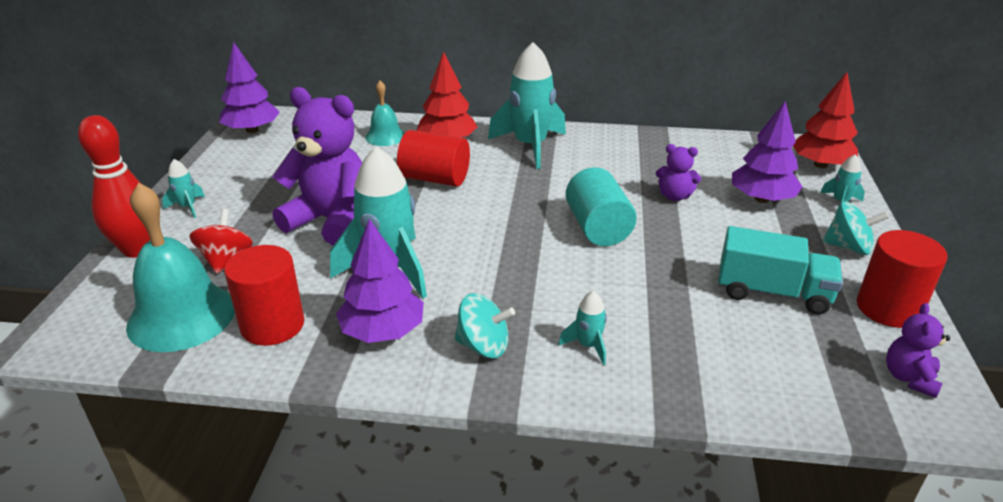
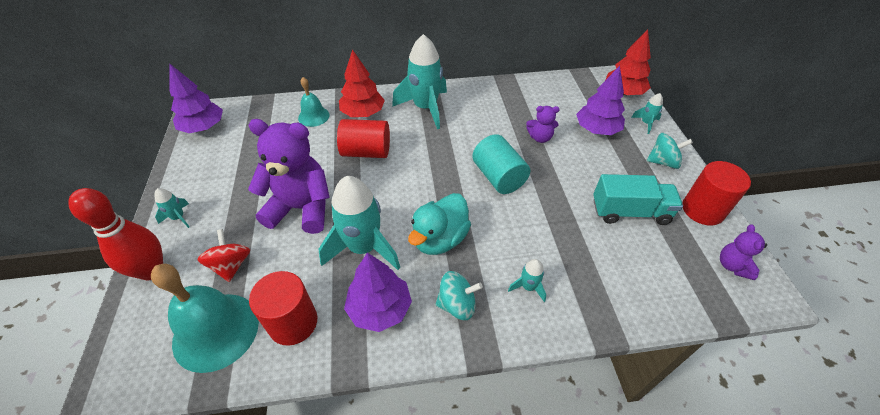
camera: 15 degrees left, 15 degrees up
none -> turquoise duck [408,193,471,255]

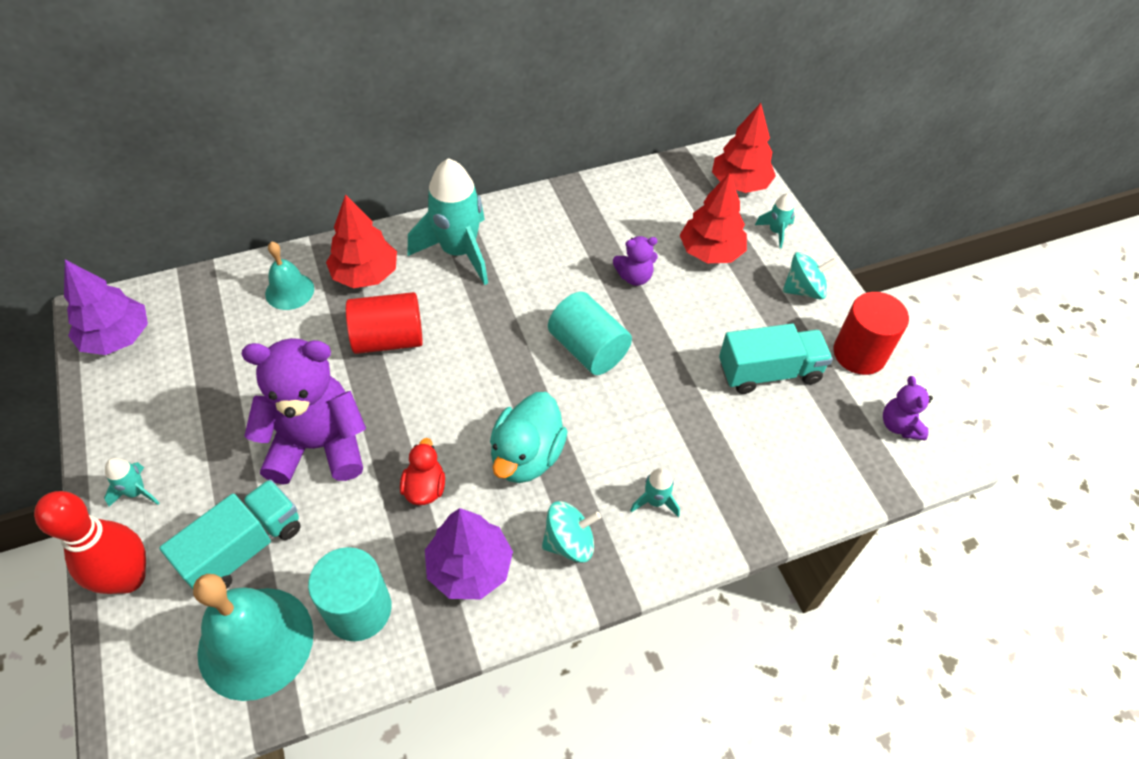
camera: 15 degrees left, 5 degrees up
red spinning top [197,229,250,282] -> turquoise truck [159,479,301,589]
red cylinder [249,271,317,346] -> turquoise cylinder [308,547,392,641]
turquoise rocket [318,176,400,270] -> red duck [400,438,445,505]
purple tree [576,66,625,135] -> red tree [680,173,747,263]

